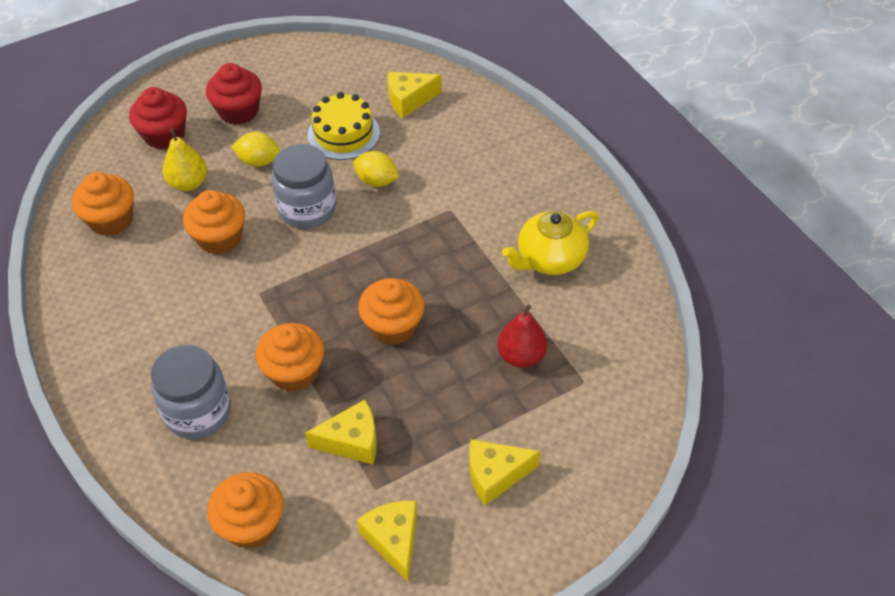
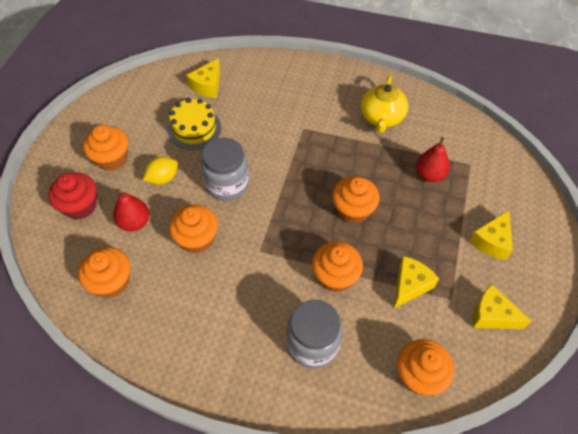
camera: 45 degrees left, 5 degrees up
yellow pear [162,128,207,191] -> red pear [113,188,149,231]
red cupcake [206,63,262,125] -> orange cupcake [83,125,128,171]
yellow lemon [353,151,399,187] -> none

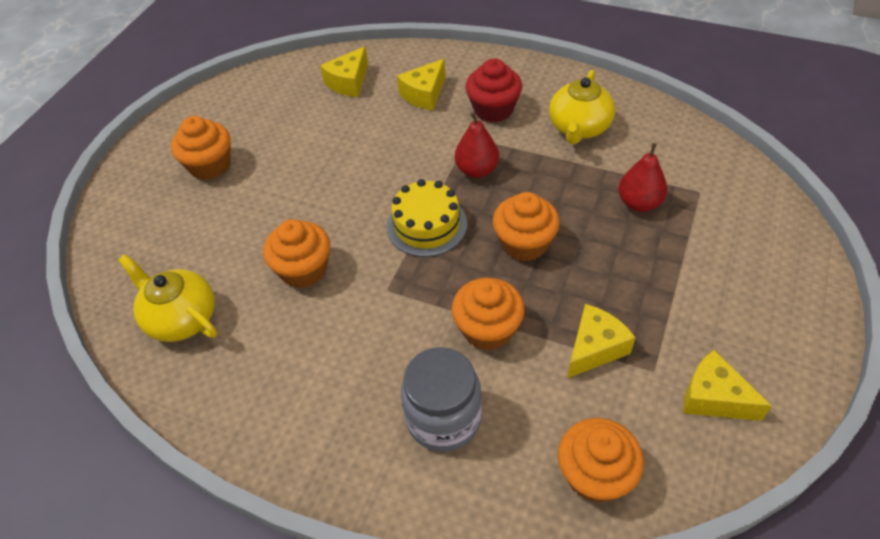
camera: 10 degrees right, 5 degrees down
red cupcake [48,172,97,220] -> red cupcake moved to [466,58,522,122]
orange cupcake [78,247,130,298] -> yellow teapot [118,254,217,342]
red pear [113,188,149,231] -> red pear moved to [455,112,499,178]
yellow lemon [143,157,178,185] -> none
yellow cake [167,98,221,150] -> yellow cake moved to [387,179,467,257]
grey jar [201,138,249,201] -> none
yellow cheese [469,210,513,260] -> yellow cheese moved to [397,59,445,111]

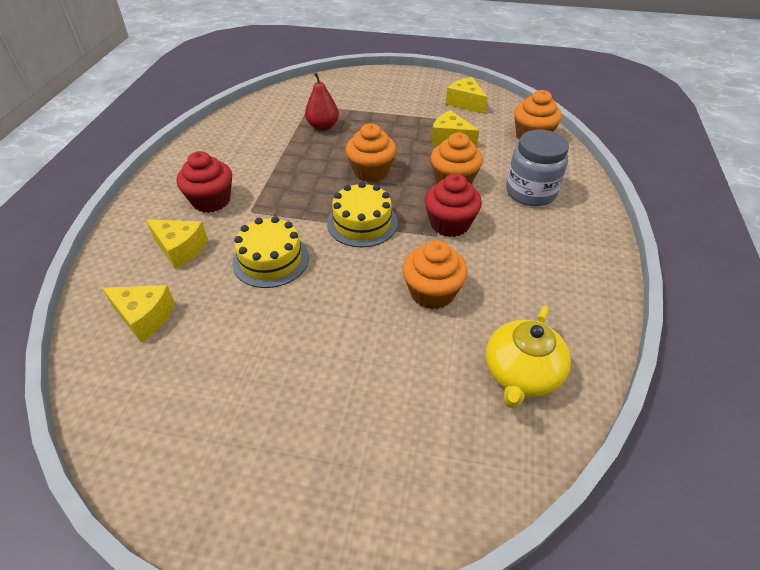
camera: 105 degrees left, 5 degrees down
orange cupcake [171,116,231,180] -> none
red pear [455,112,499,178] -> none
yellow teapot [549,70,615,144] -> none
yellow cheese [683,350,772,421] -> yellow cheese turned 120 degrees clockwise [446,77,487,114]
none -> yellow cake [232,216,309,288]
none -> red cupcake [425,174,482,237]

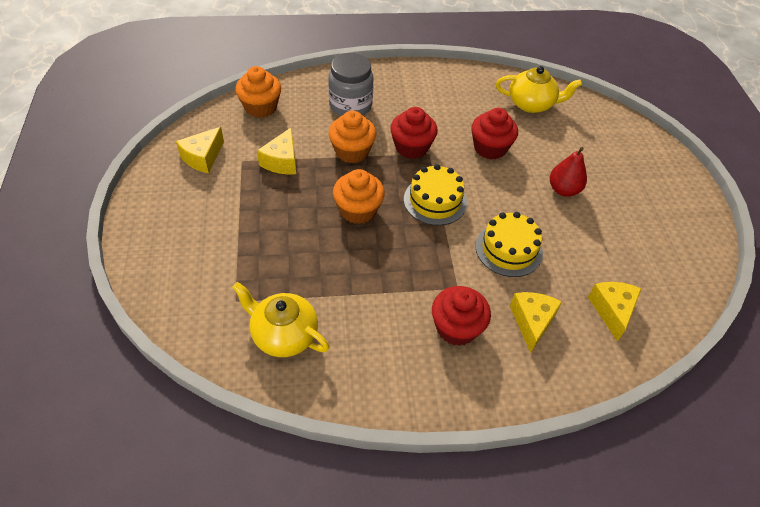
camera: 110 degrees left, 5 degrees up
red pear [305,73,339,131] -> red pear moved to [550,147,587,197]
orange cupcake [403,240,468,309] -> red cupcake [471,108,518,159]
none -> yellow teapot [232,282,330,357]

